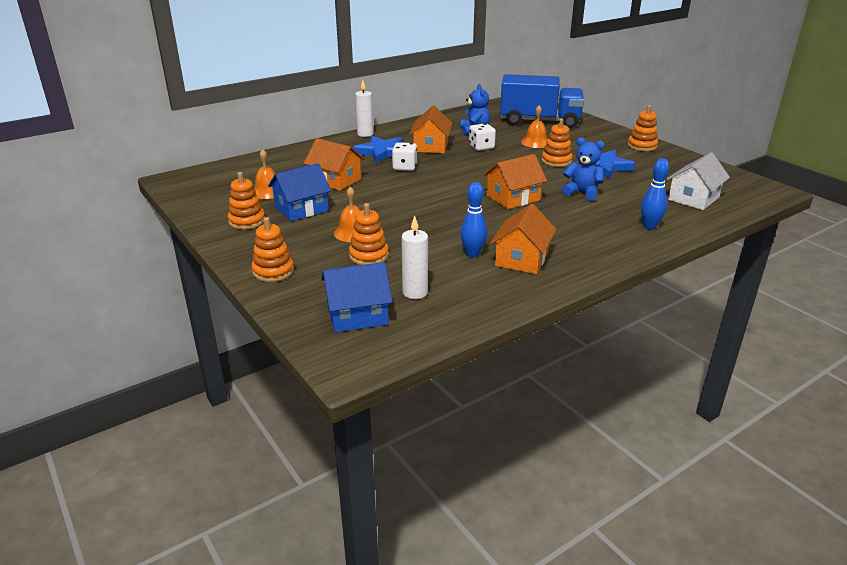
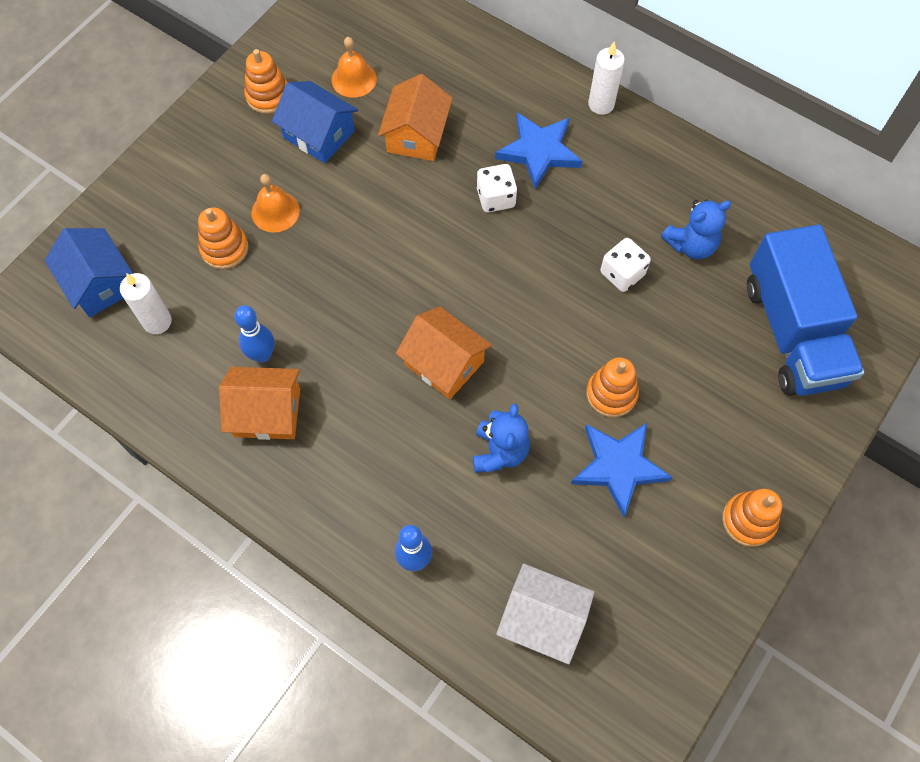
camera: 70 degrees right, 35 degrees up
orange stacking toy [252,217,294,282] -> none
orange house [409,106,452,153] -> none
orange bell [521,105,547,148] -> none

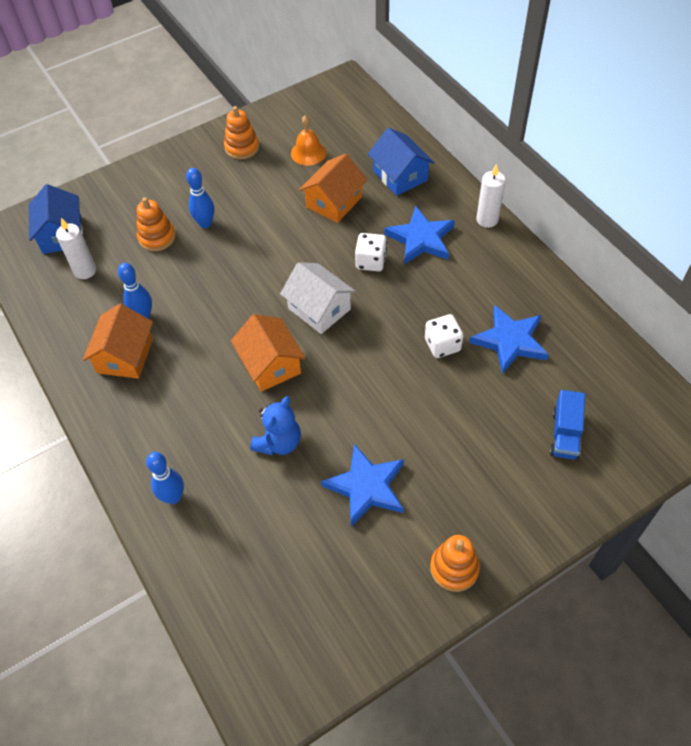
camera: 25 degrees right, 10 degrees down
orange house [219,367,300,440] -> orange house turned 75 degrees clockwise [83,304,153,379]
orange bell [251,174,300,233] -> blue bowling pin [186,168,214,228]
blue house [272,81,358,163] -> blue house moved to [368,128,435,196]
white house [496,564,594,664] -> white house moved to [280,262,356,334]
orange stacking toy [586,357,639,417] -> none
blue teddy bear [661,199,731,259] -> blue star [469,305,549,374]
blue truck [747,225,864,396] -> blue truck [550,390,585,460], size x0.47

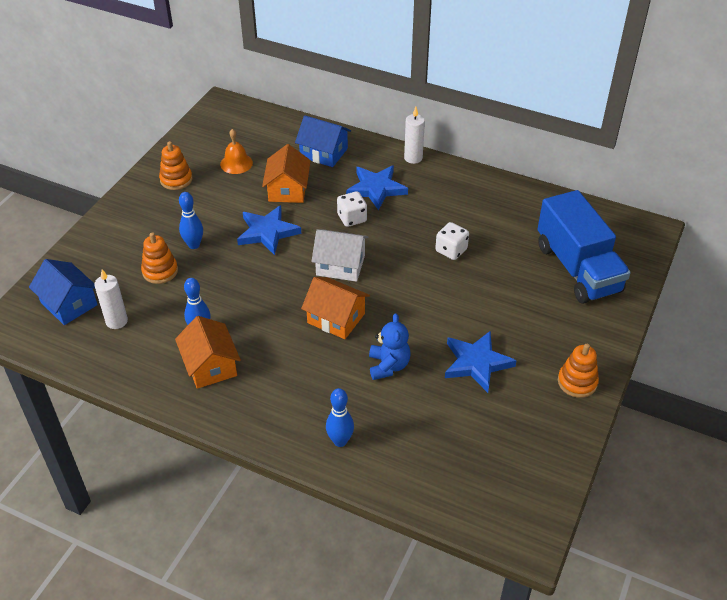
camera: 35 degrees left, 10 degrees down
blue star [469,305,549,374] -> blue star moved to [237,205,301,255]
blue truck [550,390,585,460] -> blue truck [538,190,631,304], size x2.12

